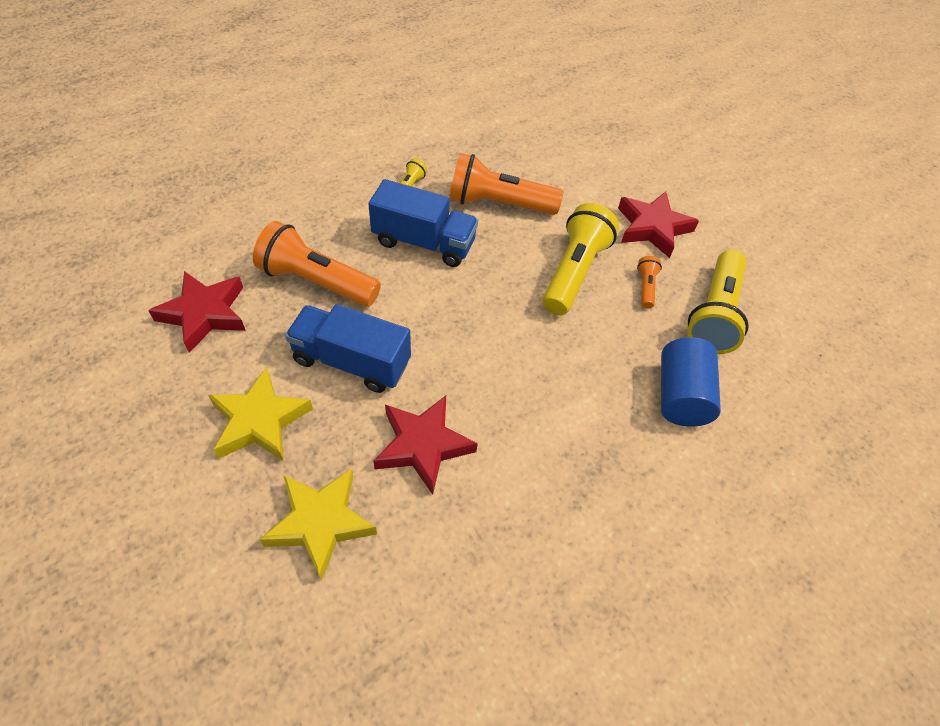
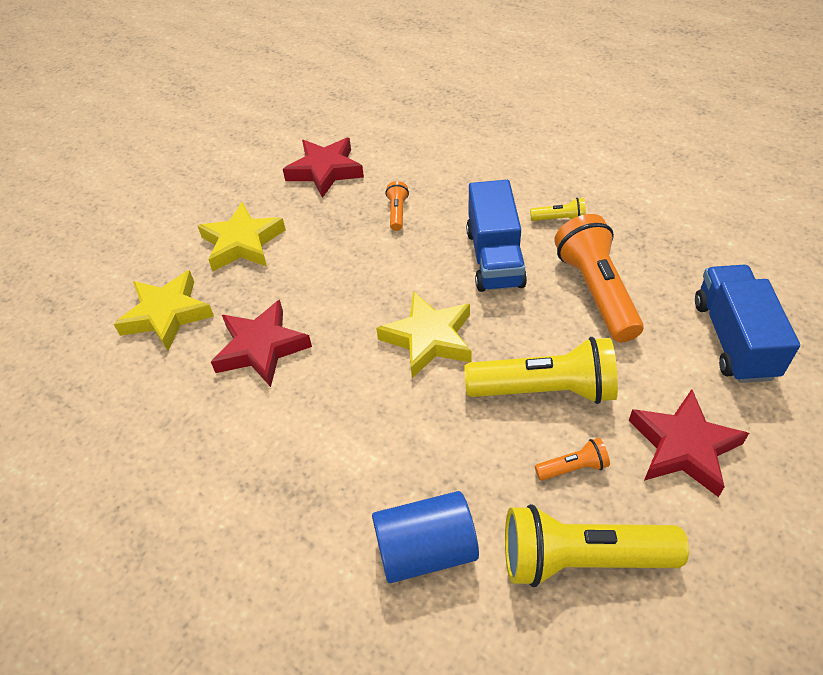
camera: 75 degrees right, 5 degrees down
orange flashlight [253,221,381,306] -> orange flashlight [385,181,409,231], size x0.45
blue truck [285,304,411,393] -> blue truck moved to [695,265,800,383]
none -> yellow star [376,291,472,378]

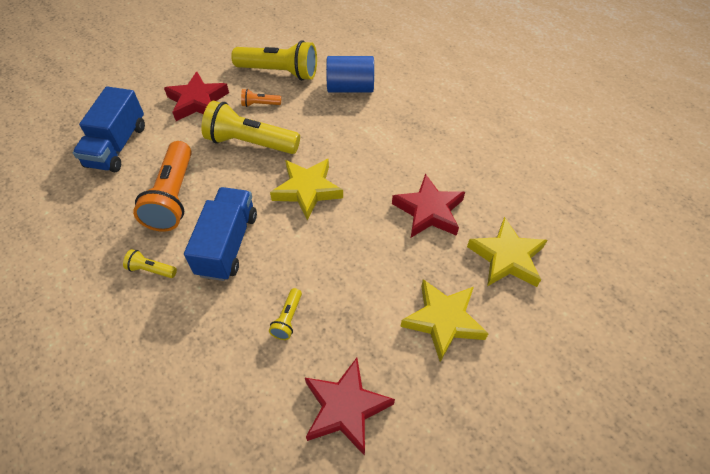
camera: 170 degrees left, 5 degrees up
orange flashlight [385,181,409,231] -> yellow flashlight [269,288,302,340]

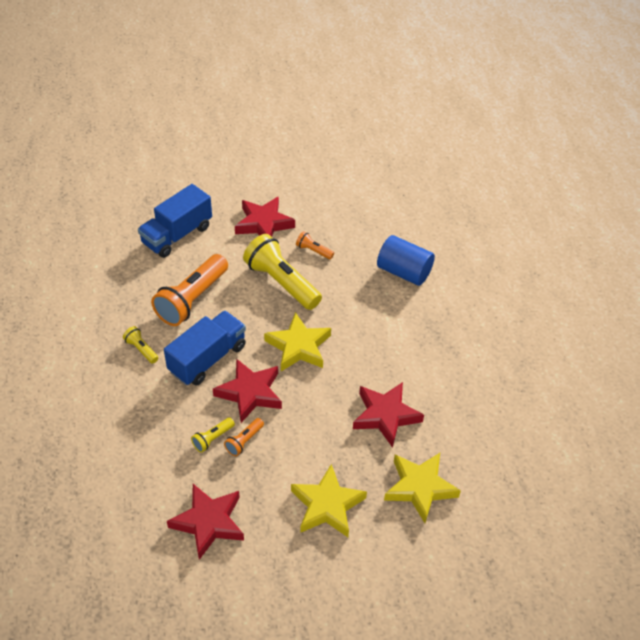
camera: 30 degrees right, 5 degrees down
yellow flashlight [231,40,317,81] -> none
none -> red star [213,358,282,423]
none -> orange flashlight [224,418,264,456]

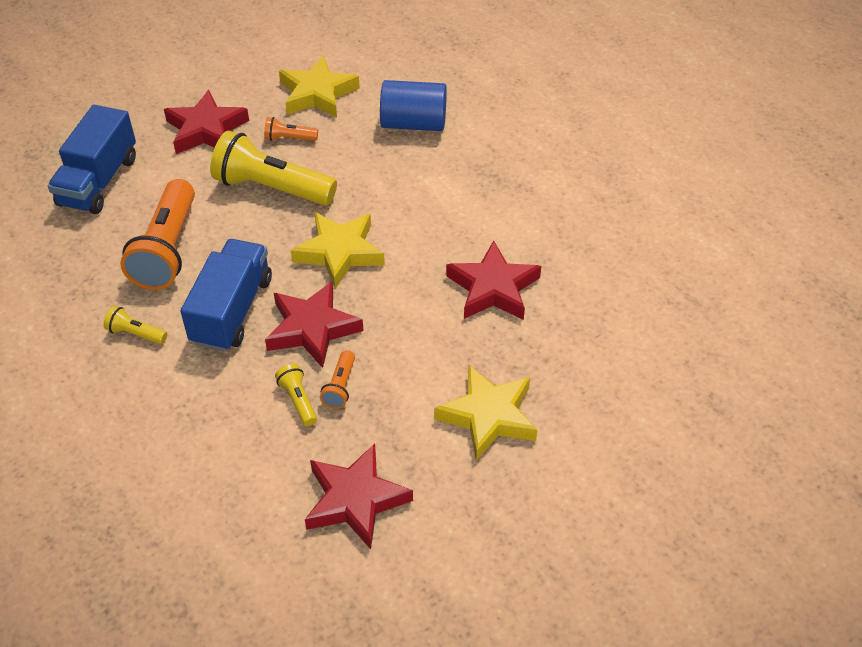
camera: 25 degrees left, 0 degrees up
yellow flashlight [191,417,235,453] -> yellow flashlight turned 135 degrees clockwise [275,364,317,426]
yellow star [384,453,461,523] -> yellow star moved to [279,55,360,118]

